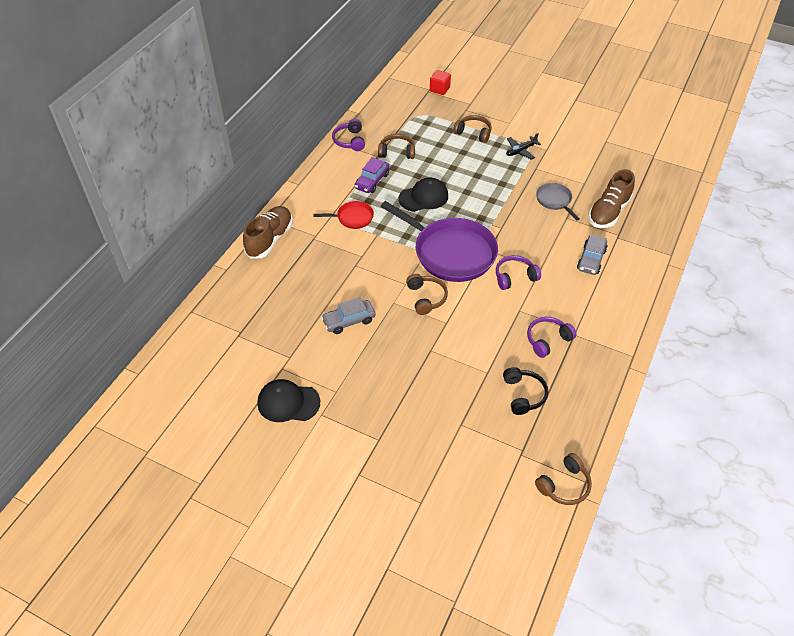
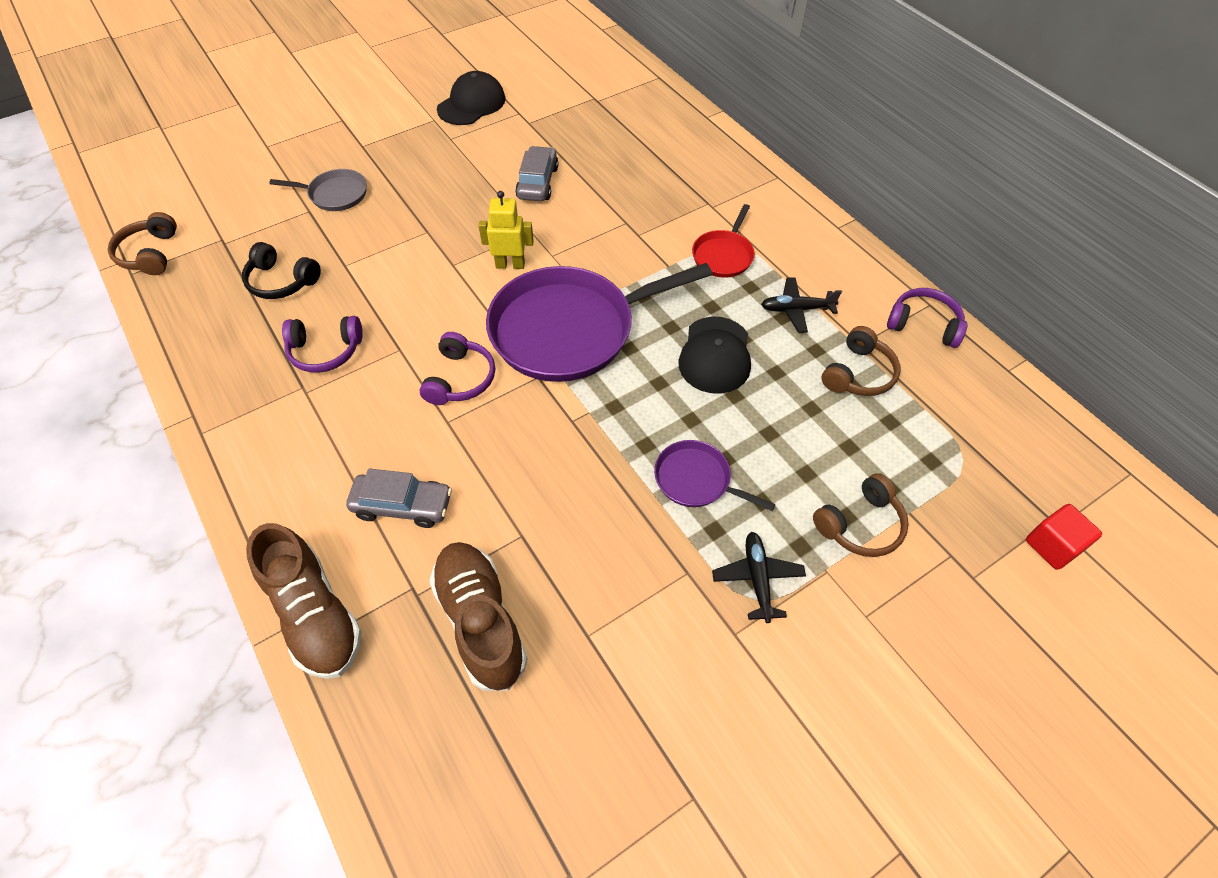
camera: 120 degrees right, 5 degrees up
brown shoe [243,206,293,259] -> brown shoe moved to [246,523,362,679]
purple car [354,157,389,193] -> black plane [761,277,842,333]
brown headphones [406,274,448,315] -> yellow robot [479,191,534,269]
purple headphones [527,317,577,358] -> purple headphones turned 90 degrees clockwise [282,316,363,373]
grey pan [536,183,580,220] -> grey pan moved to [269,169,367,211]
grey car [577,234,608,275] -> grey car turned 135 degrees clockwise [346,468,452,528]
none -> purple pan [654,440,776,511]

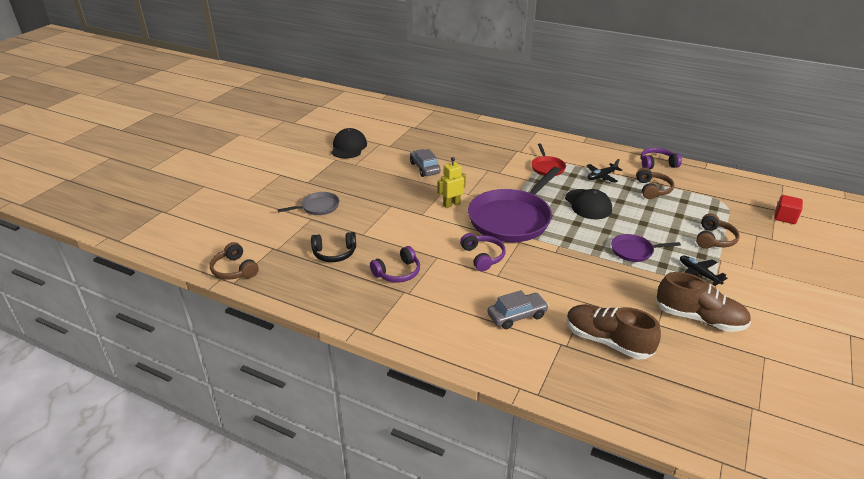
camera: 30 degrees left, 20 degrees down
brown shoe [246,523,362,679] -> brown shoe moved to [656,272,751,332]

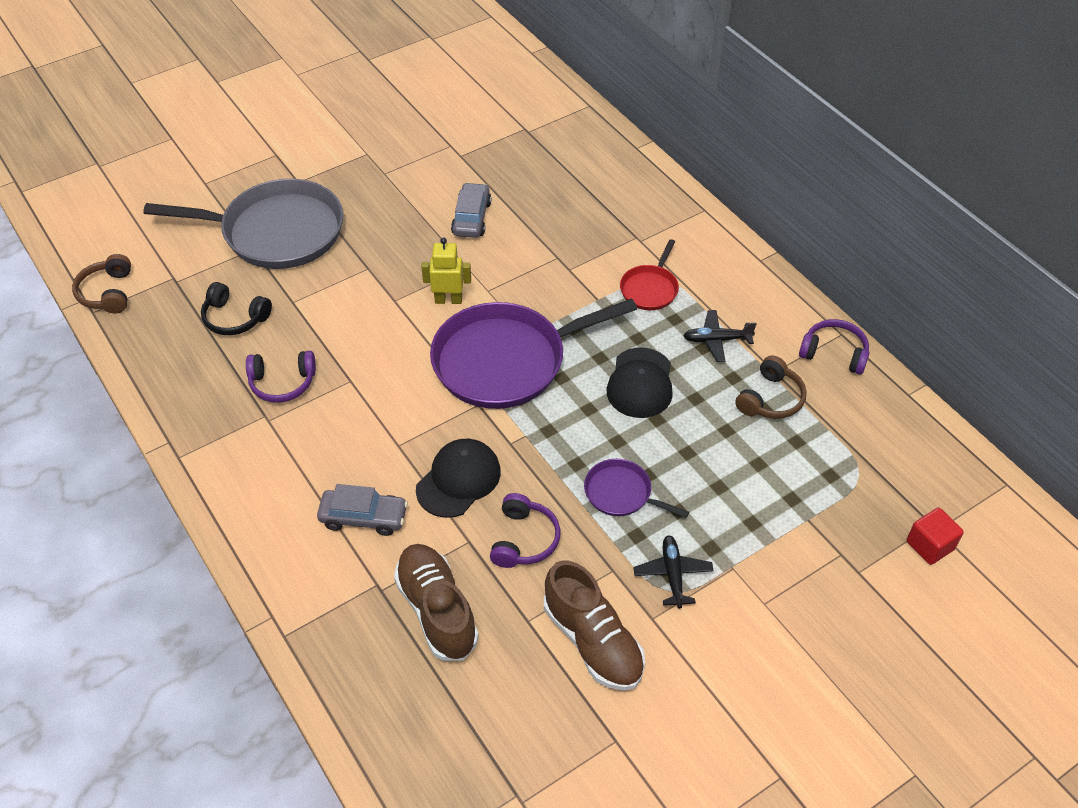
camera: 30 degrees right, 15 degrees up
grey pan [278,192,339,215] -> grey pan [143,179,343,269], size x2.14
black cap [331,128,367,158] -> black cap moved to [416,439,501,518]
purple headphones [460,233,506,271] -> purple headphones moved to [490,493,561,568]
brown headphones [696,213,739,249] -> none

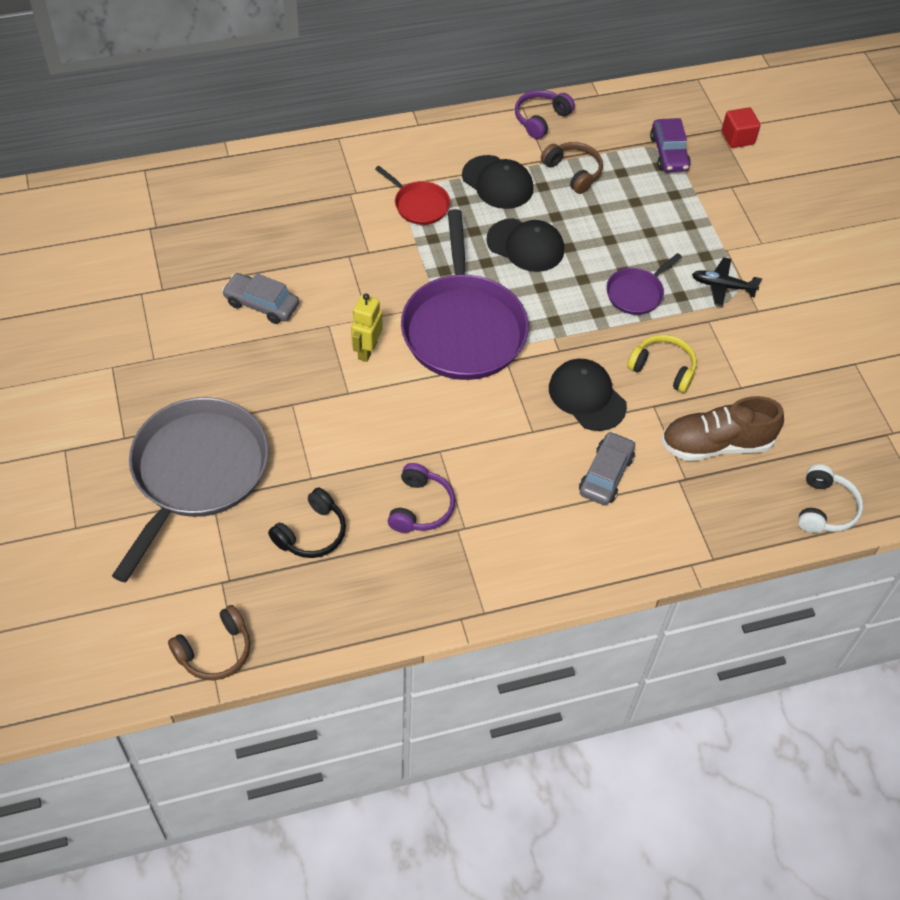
camera: 75 degrees left, 5 degrees up
brown headphones [72,254,131,313] -> brown headphones turned 45 degrees counterclockwise [168,605,250,681]
purple headphones [490,493,561,568] -> yellow headphones [627,334,697,393]
brown shoe [544,560,645,691] -> none
black plane [683,310,757,362] -> black cap [462,155,533,209]
none -> purple car [650,118,691,172]
none -> white headphones [798,464,863,533]

